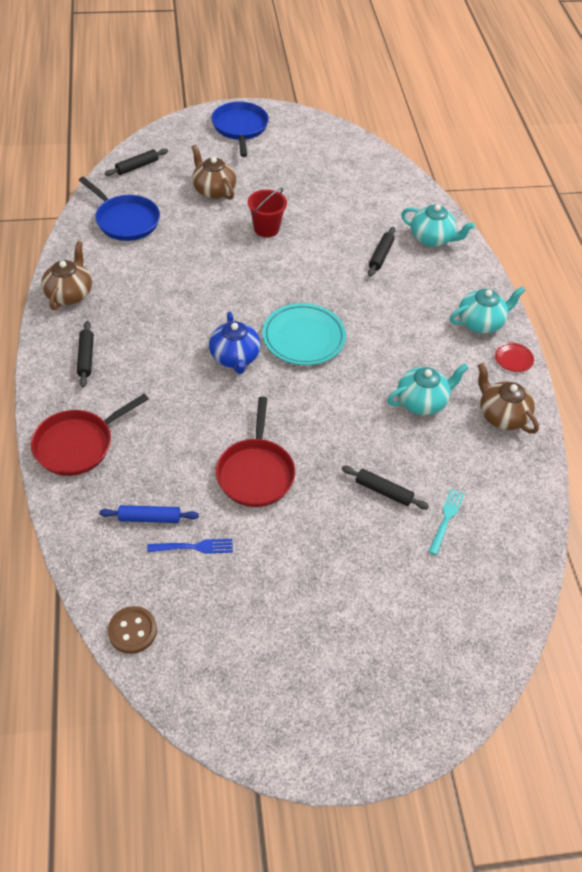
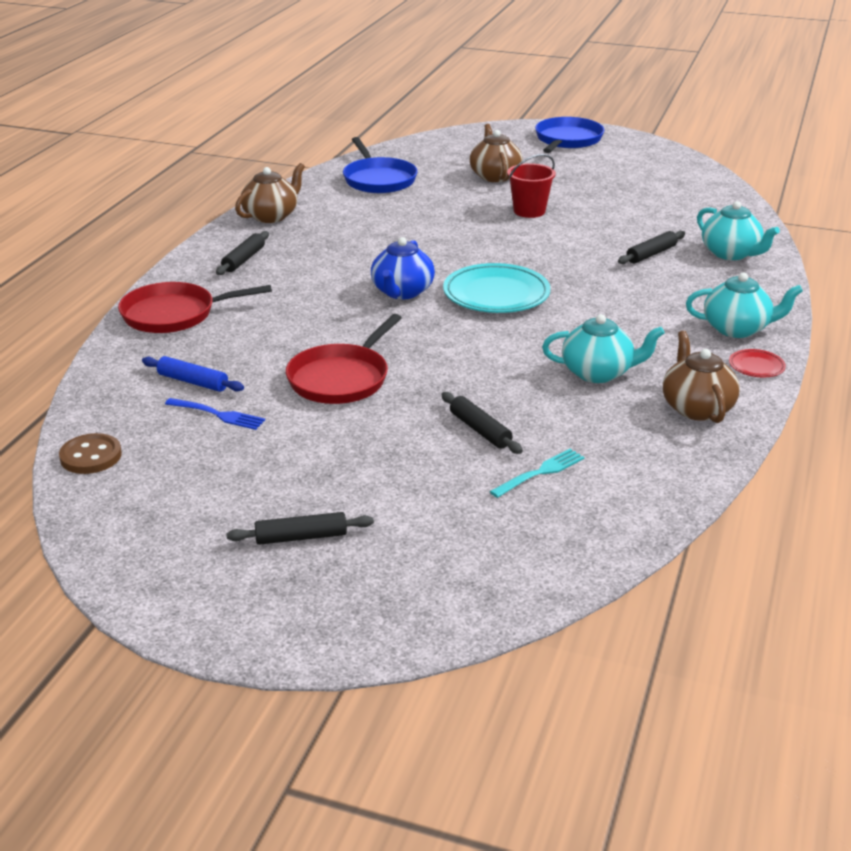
camera: 30 degrees right, 20 degrees down
black rolling pin [105,148,168,176] -> black rolling pin moved to [227,512,374,545]

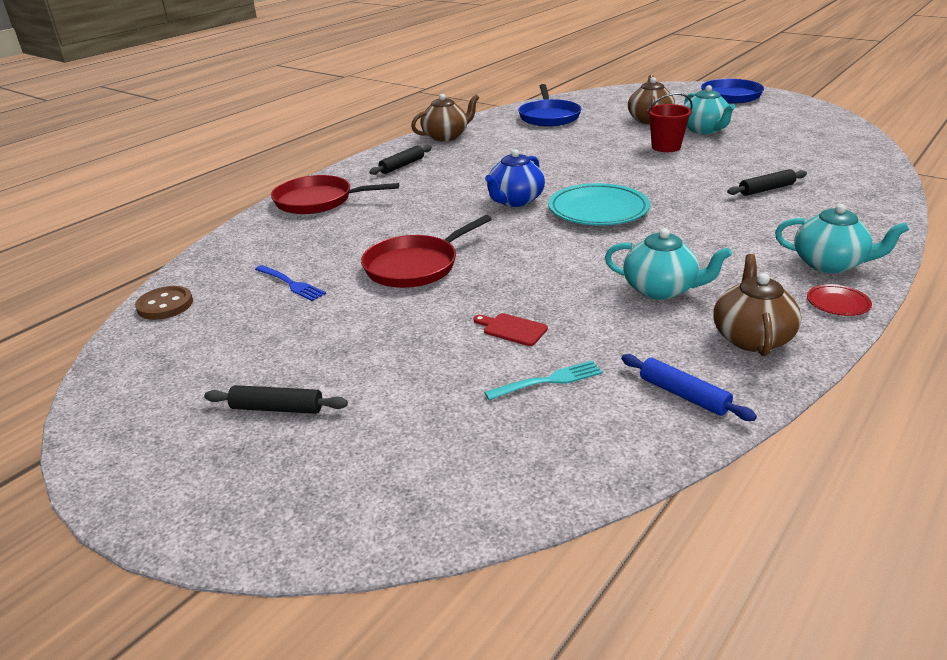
camera: 20 degrees right, 0 degrees up
blue rolling pin [142,356,244,392] -> blue rolling pin moved to [621,354,757,421]
black rolling pin [441,392,523,454] -> red cutting board [473,313,548,346]
turquoise teapot [697,201,780,260] -> turquoise teapot moved to [684,85,736,134]

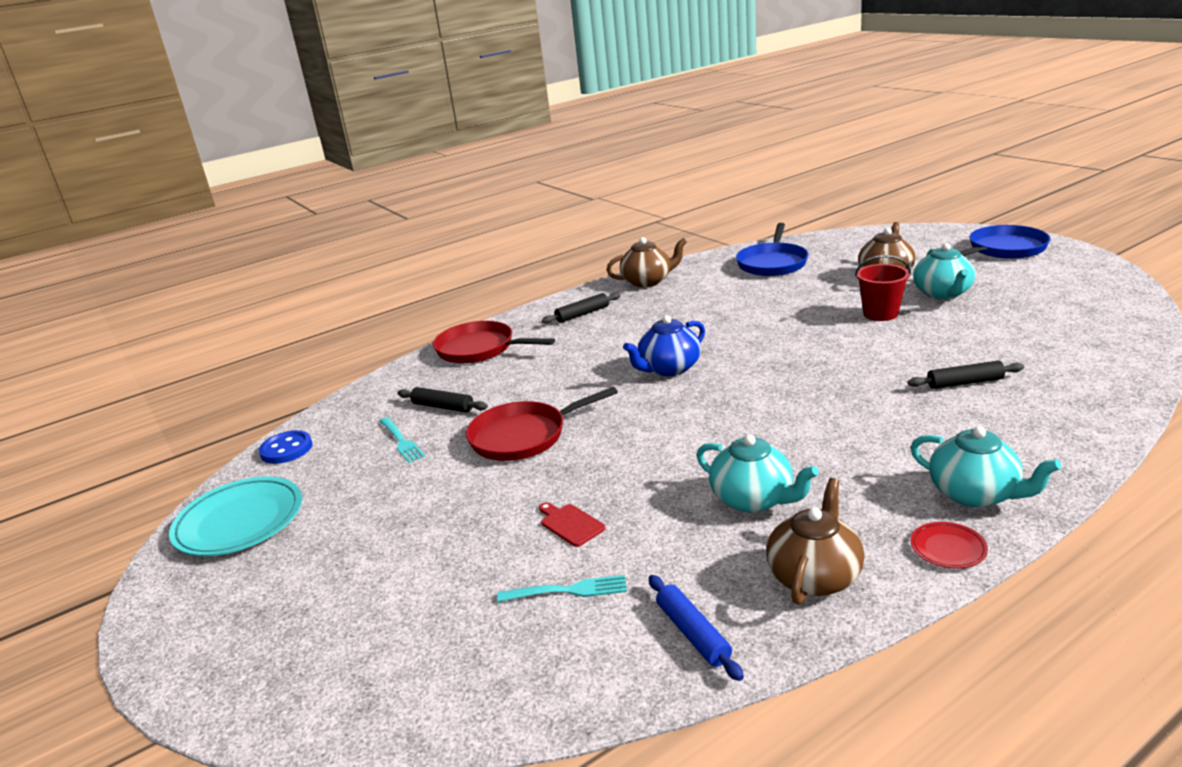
camera: 20 degrees right, 5 degrees down
brown button [135,286,193,320] -> blue button [259,430,312,464]
black rolling pin [204,385,348,414] -> black rolling pin moved to [398,387,488,413]
blue fork [255,265,326,301] -> turquoise fork [380,417,425,463]
turquoise plate [548,183,650,225] -> turquoise plate moved to [169,477,302,556]

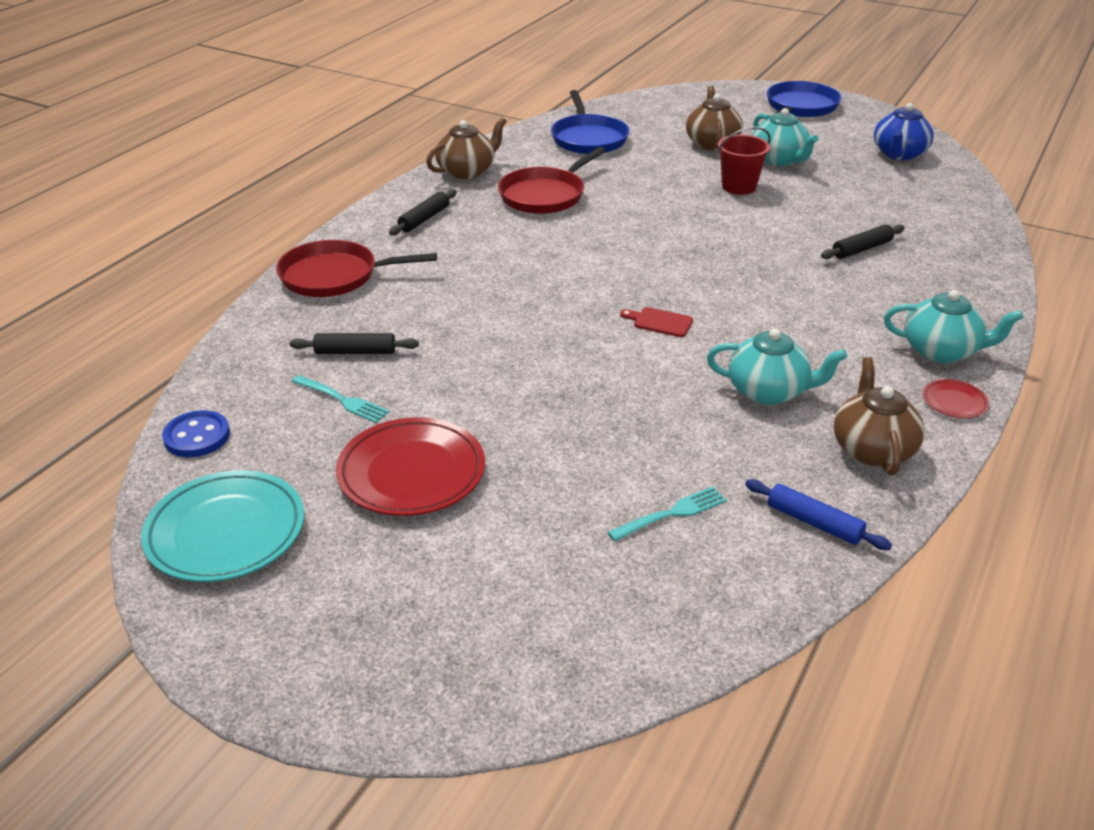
camera: 30 degrees left, 10 degrees up
red pan [466,387,618,461] -> red pan moved to [498,147,605,214]
red cutting board [539,502,606,547] -> red cutting board moved to [620,307,693,337]
blue teapot [623,315,705,376] -> blue teapot moved to [874,103,934,160]
none -> red plate [336,417,485,516]

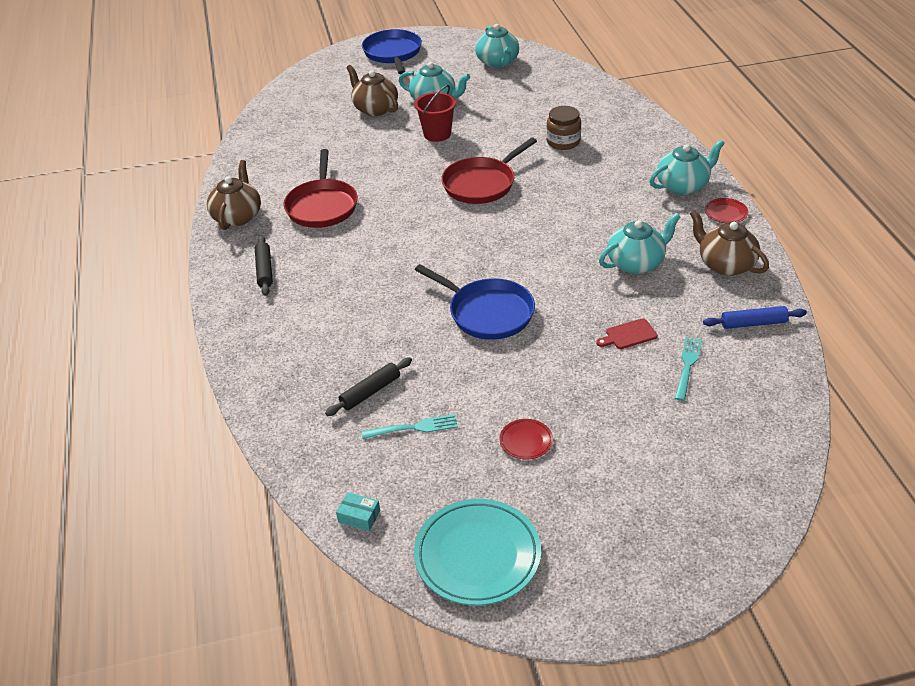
camera: 40 degrees left, 5 degrees up
blue button [162,410,230,457] -> turquoise box [336,492,380,531]
red pan [276,240,437,297] -> red pan moved to [441,138,537,204]
red plate [336,417,485,516] -> red plate [499,419,553,459], size x0.47
blue pan [551,90,629,154] -> blue pan moved to [415,264,535,340]
red cutting board [620,307,693,337] -> red cutting board moved to [596,318,658,349]
black rolling pin [821,224,905,259] -> brown jar [546,106,581,150]
blue teapot [874,103,934,160] -> turquoise teapot [475,24,519,68]

